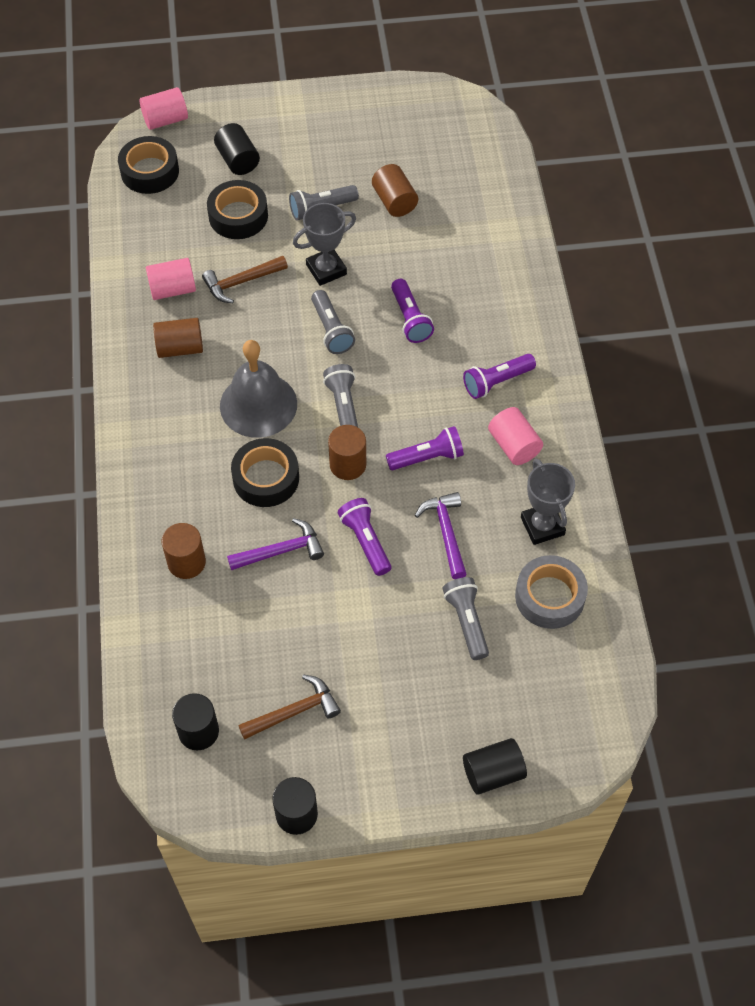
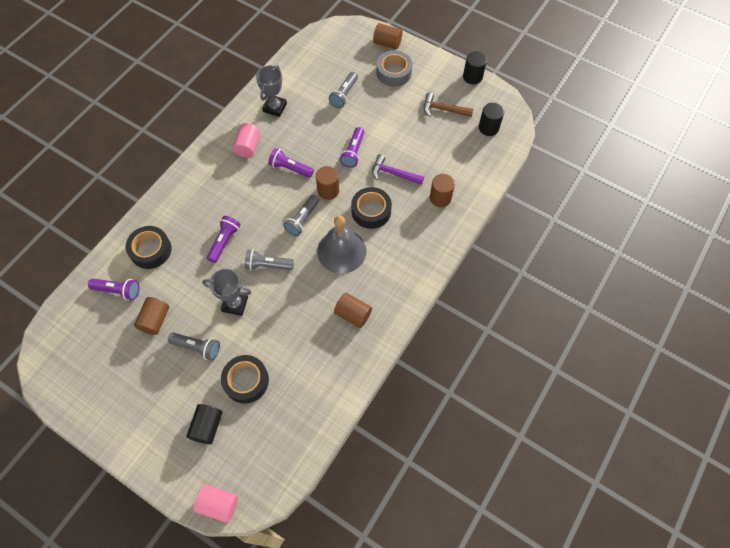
camera: 140 degrees left, 5 degrees up
black tape [118,136,179,194] -> black tape moved to [126,226,172,269]
pink cylinder [146,258,196,300] -> none
brown hammer [202,256,288,303] -> none
grey flashlight [311,290,355,354] -> grey flashlight turned 105 degrees counterclockwise [245,249,294,270]
purple hammer [415,492,467,579] -> none
purple flashlight [463,354,536,399] -> purple flashlight moved to [88,278,139,300]
black cylinder [463,738,527,795] -> brown cylinder [373,23,402,49]
grey tape [515,555,588,629] -> grey tape moved to [376,50,412,87]

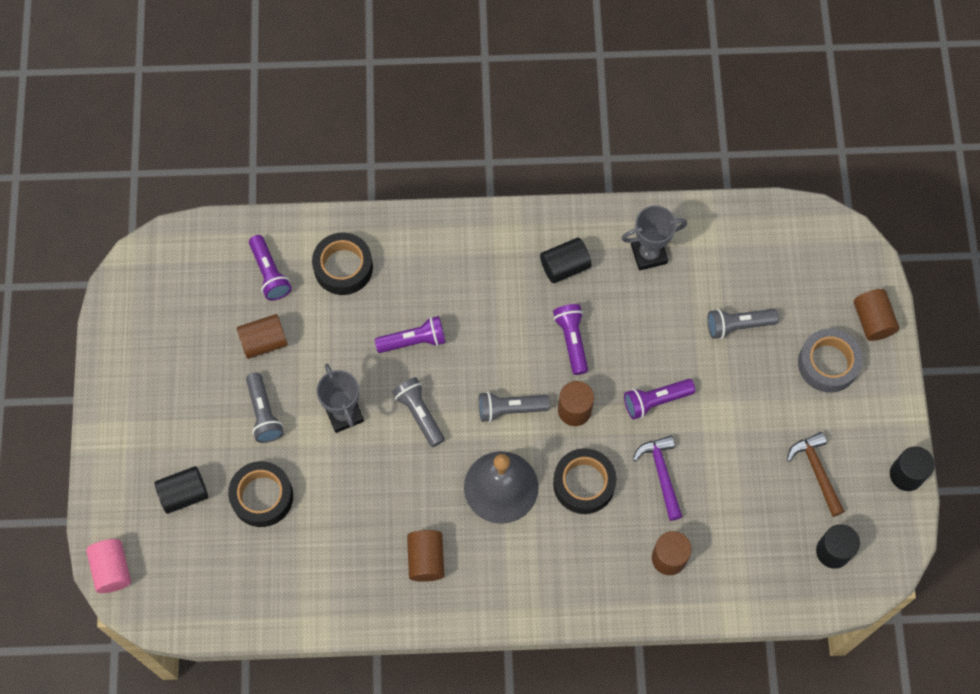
camera: 55 degrees right, 5 degrees up
pink cylinder [233,123,260,158] -> black cylinder [540,238,591,283]

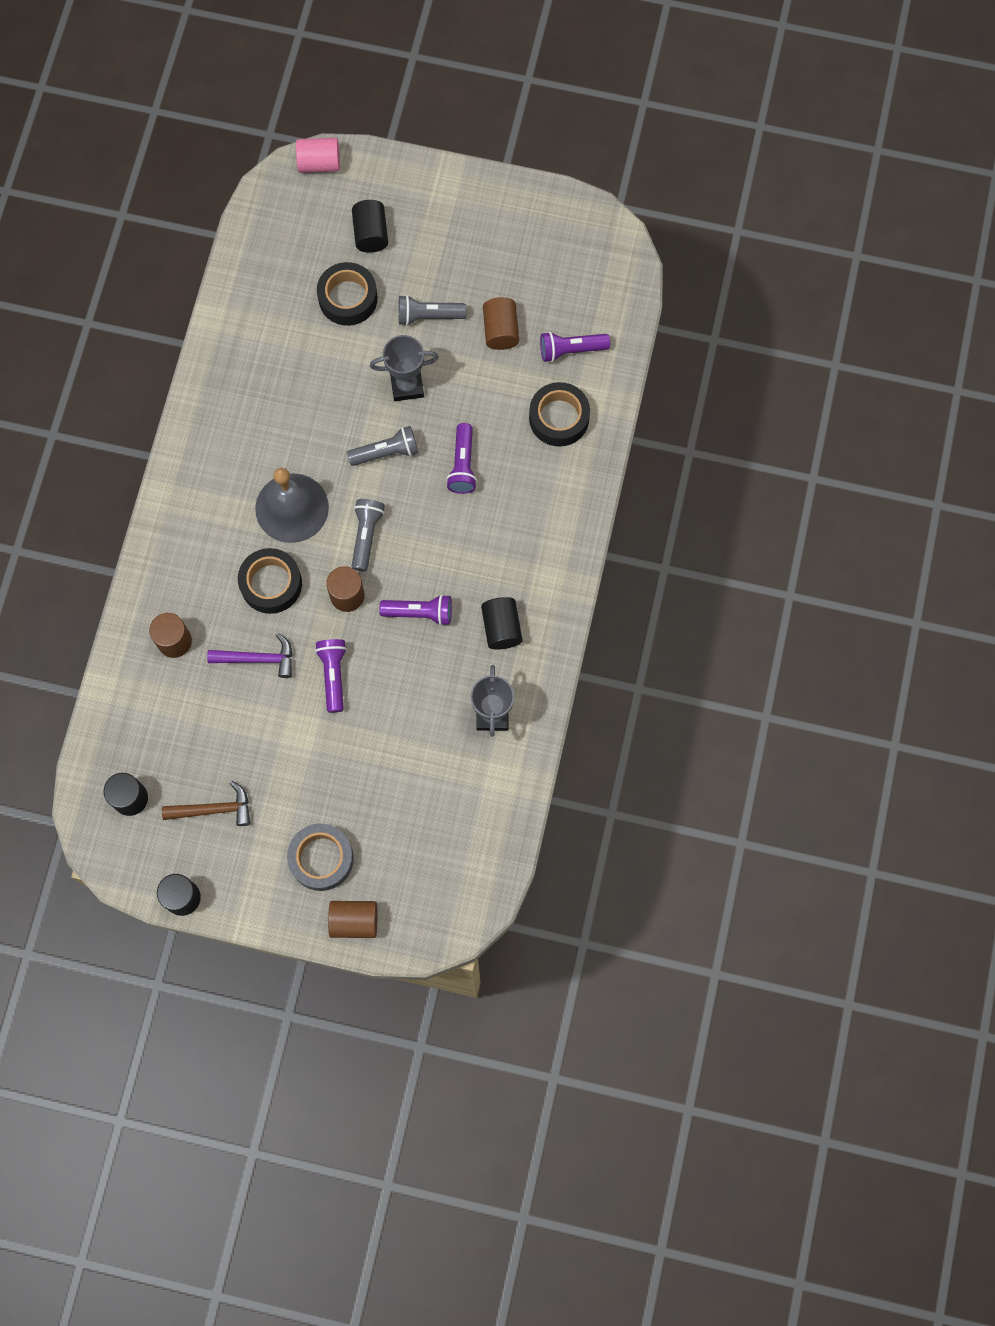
camera: 105 degrees right, 5 degrees up
brown cylinder [407,530,444,581] -> none
grey flashlight [707,309,779,339] -> none

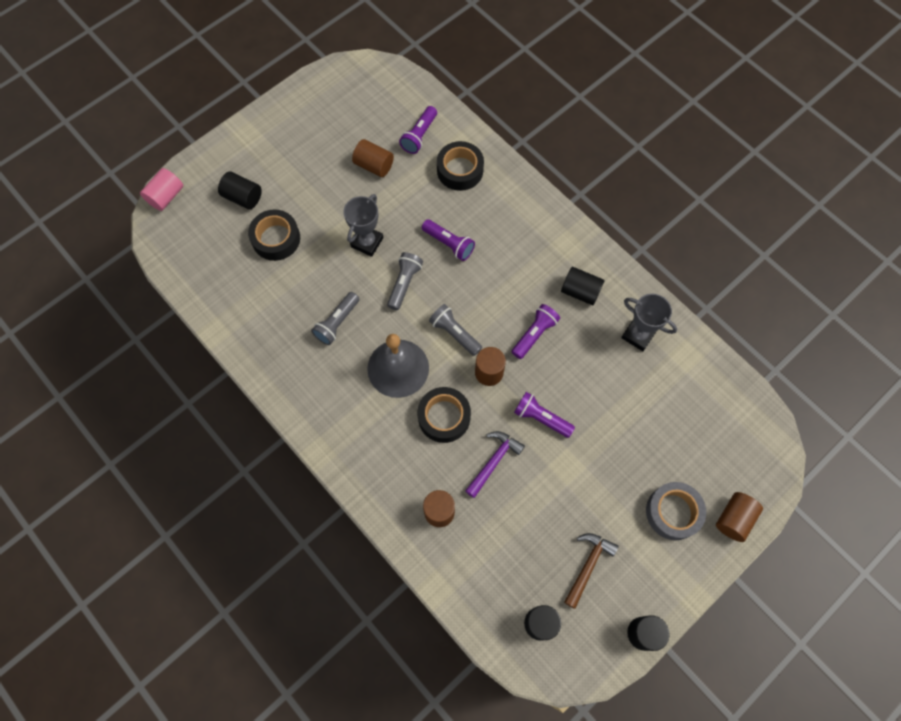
camera: 55 degrees left, 5 degrees down
grey flashlight [398,295,466,326] -> grey flashlight moved to [311,292,359,345]

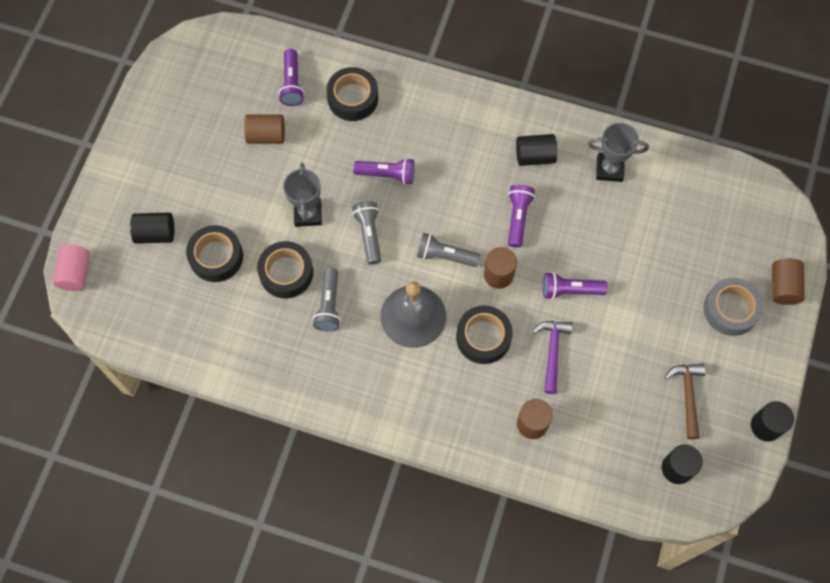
camera: 30 degrees left, 0 degrees up
none -> black tape [257,241,313,298]

